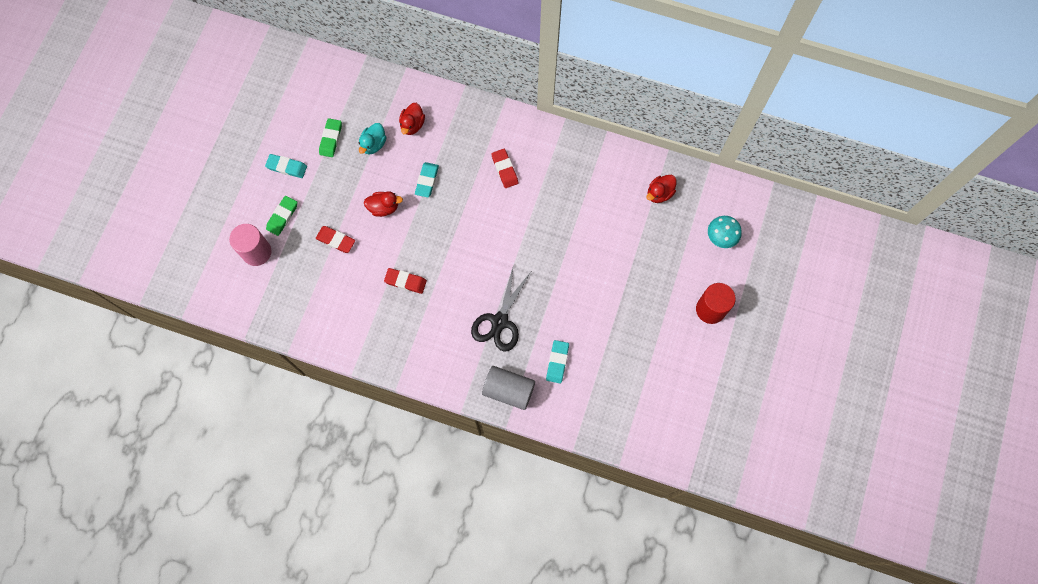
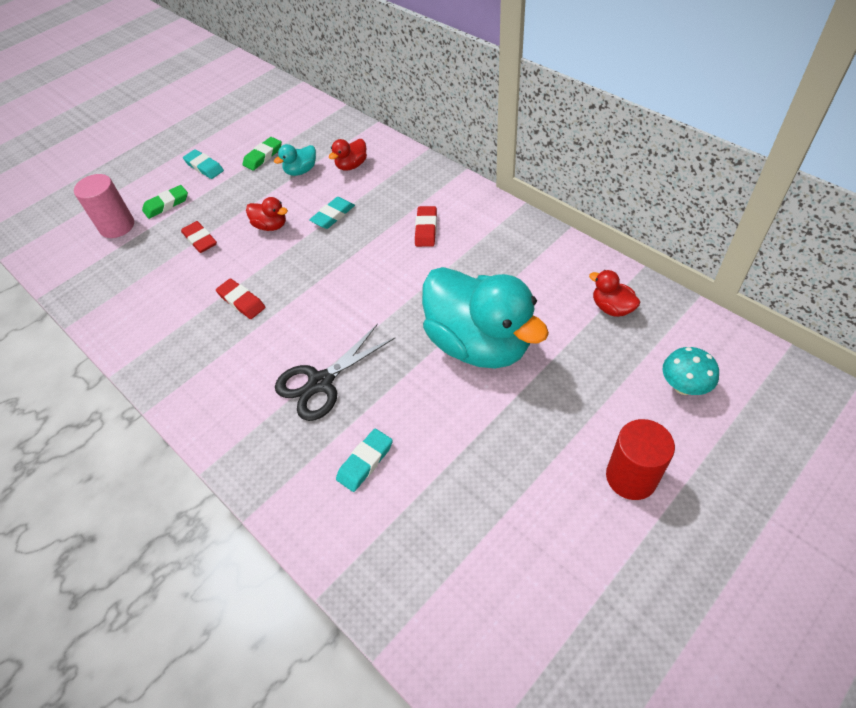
camera: 30 degrees right, 20 degrees down
grey cylinder [482,366,535,410] -> none
red duck [647,175,676,203] -> red duck turned 60 degrees clockwise [589,270,641,317]
none -> turquoise duck [422,267,549,368]

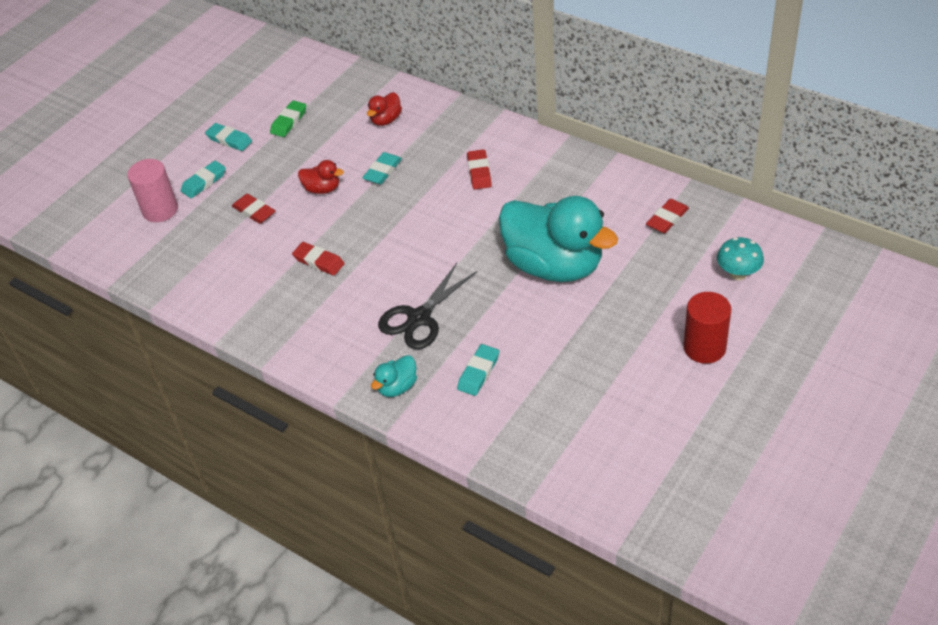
camera: 10 degrees left, 5 degrees down
green eraser [142,185,188,219] -> turquoise eraser [181,161,226,198]
turquoise duck [274,144,316,176] -> turquoise duck moved to [371,355,417,397]
red duck [589,270,641,317] -> red eraser [646,199,689,233]

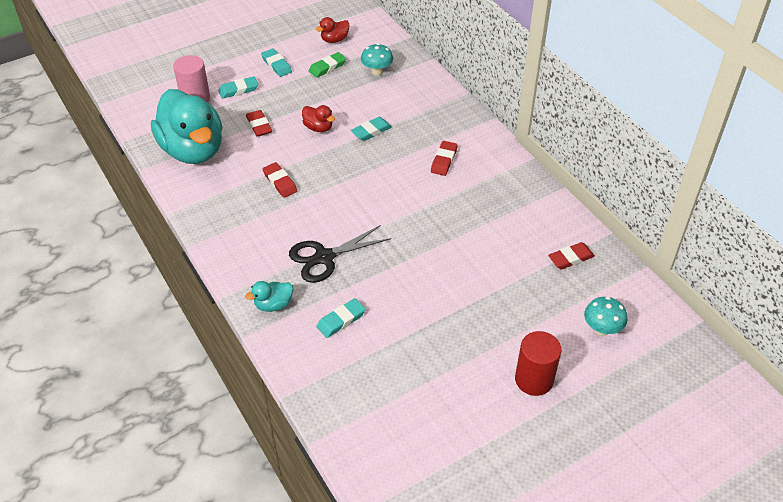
camera: 20 degrees right, 0 degrees up
red duck [367,92,402,126] -> red duck moved to [316,17,349,43]
turquoise duck [499,196,618,282] -> turquoise duck moved to [151,89,222,164]
none -> turquoise mushroom [361,43,393,76]

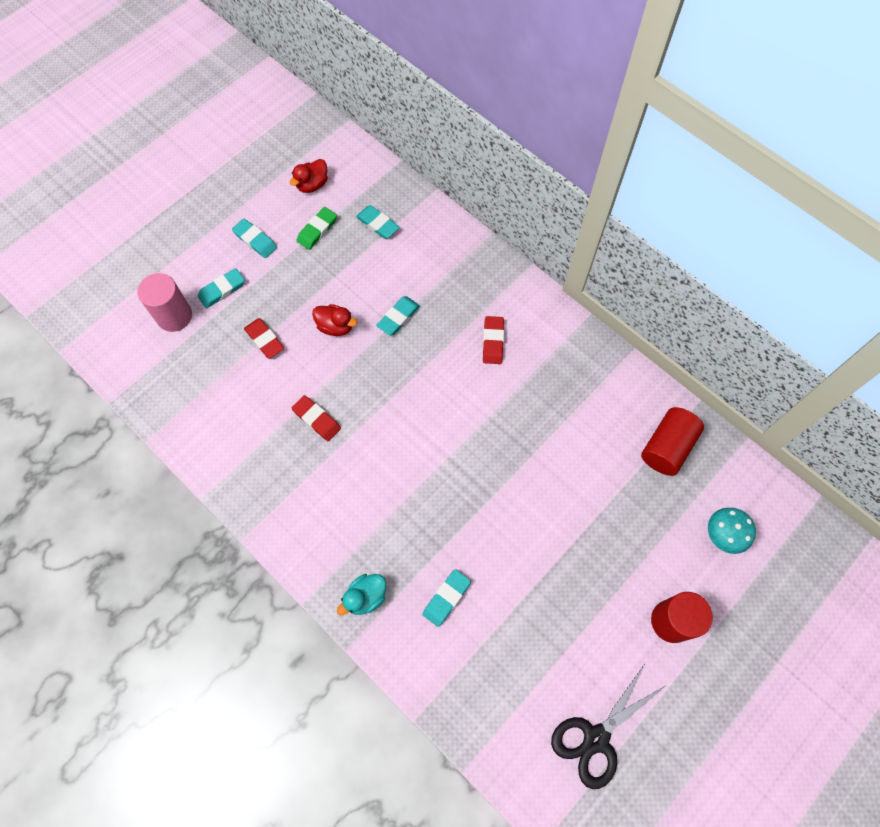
camera: 15 degrees left, 20 degrees up
turquoise duck [151,89,222,164] -> none
black scissors [289,225,391,283] -> black scissors moved to [551,664,665,789]
turquoise mushroom [361,43,393,76] -> turquoise eraser [356,205,400,239]
red eraser [548,242,595,270] -> red cylinder [641,407,704,476]

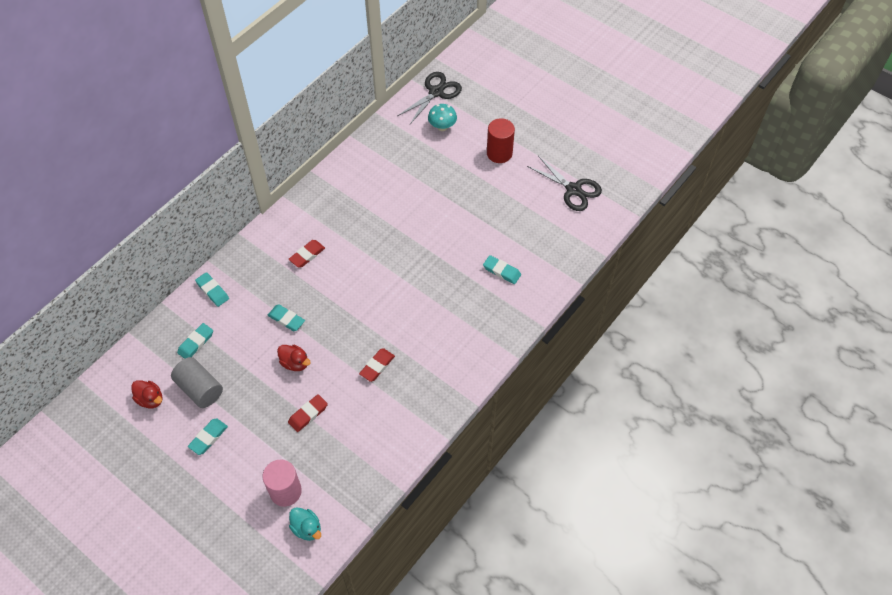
camera: 95 degrees left, 10 degrees down
turquoise eraser [198,268,245,308] -> turquoise eraser moved to [195,272,229,307]
green eraser [297,207,337,250] -> grey cylinder [171,357,223,408]
red duck [312,304,357,336] -> red duck turned 105 degrees clockwise [277,345,311,371]
turquoise duck [337,574,386,615] -> turquoise duck moved to [289,507,321,541]
red eraser [483,316,504,364] -> red eraser turned 45 degrees counterclockwise [289,240,325,268]
red cylinder [641,407,704,476] -> none
none -> black scissors [397,72,462,124]

